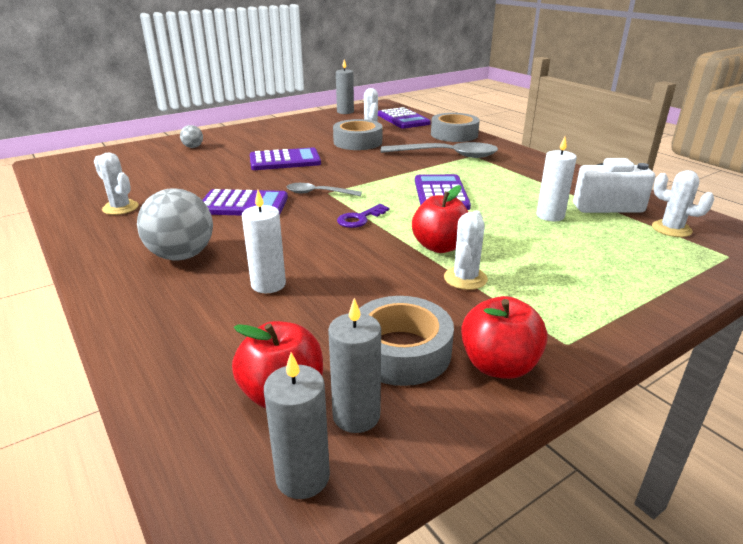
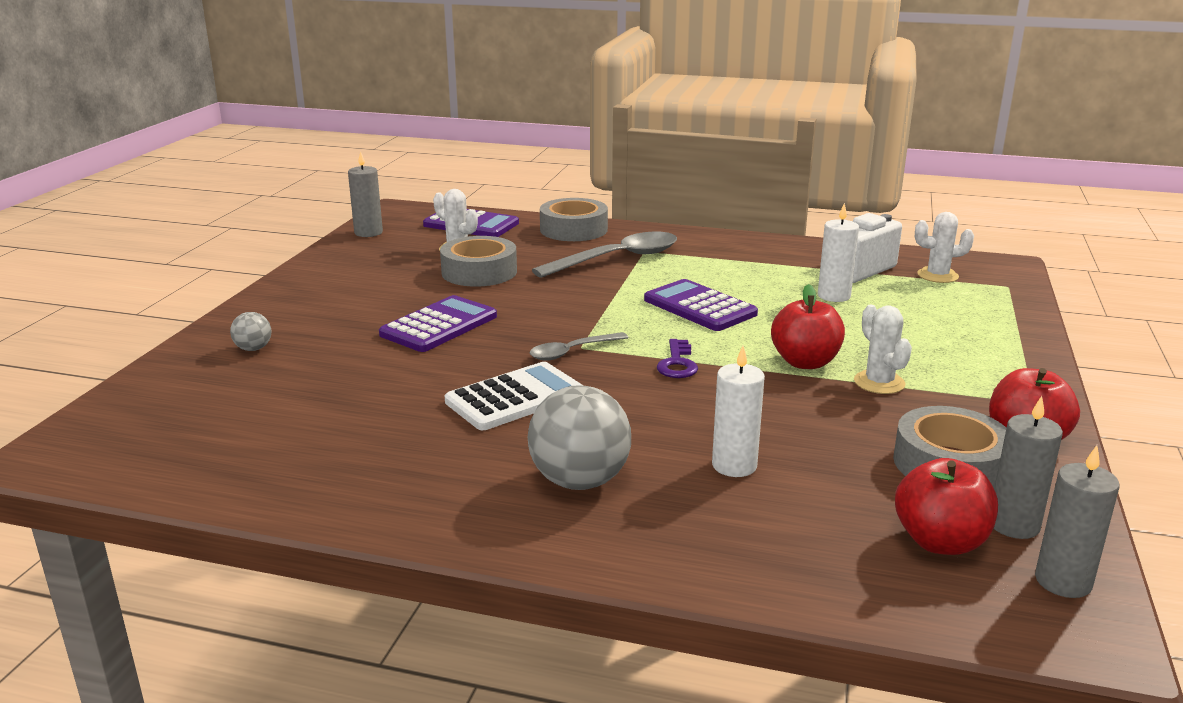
camera: 40 degrees left, 5 degrees down
white cactus [94,153,139,215] -> none
purple calculator [203,189,288,216] -> white calculator [445,362,583,430]

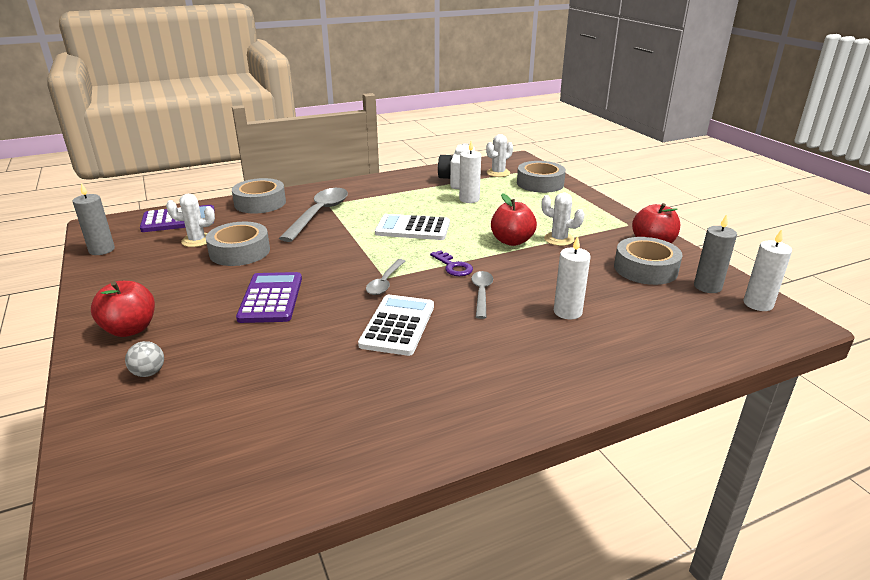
camera: 40 degrees left, 5 degrees up
grey ball [528,385,631,490] -> none
purple calculator [644,279,758,331] -> white calculator [375,214,450,240]
red apple [895,458,998,555] -> red apple moved to [91,281,155,337]
grey candle [1035,445,1119,598] -> white candle [743,229,792,311]
none -> grey spoon [471,271,493,319]
none -> grey tape [517,161,566,193]

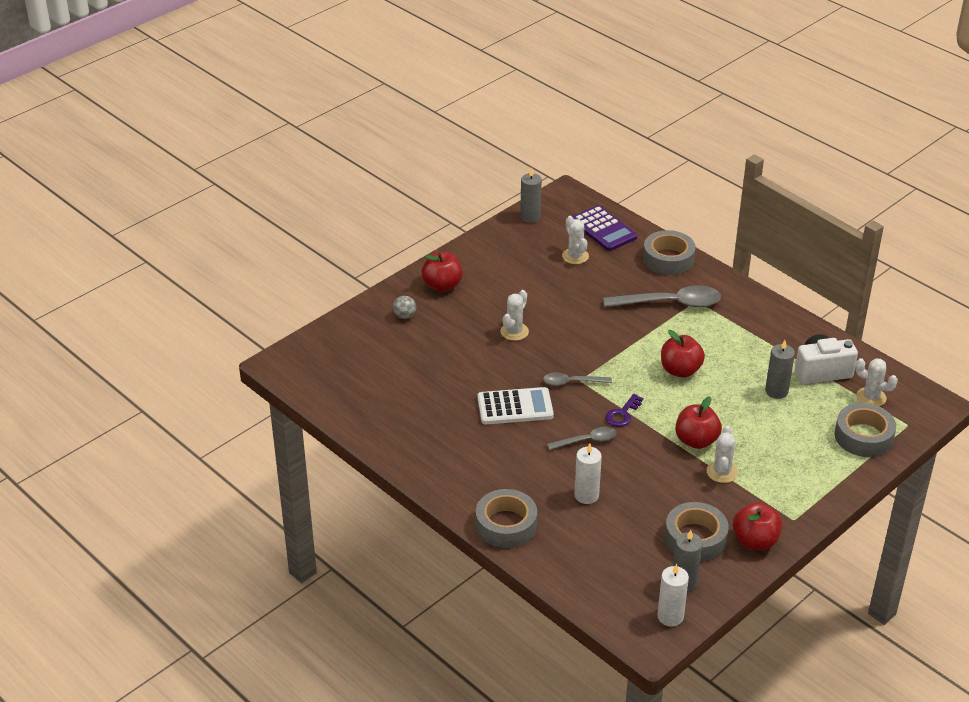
camera: 70 degrees right, 10 degrees up
grey tape [206,222,270,266] -> grey tape moved to [476,489,537,548]
purple calculator [236,272,302,323] -> white cactus [501,290,529,341]
white calculator [375,214,450,240] -> red apple [661,330,705,378]
white candle [459,141,481,203] -> grey candle [765,340,795,399]

